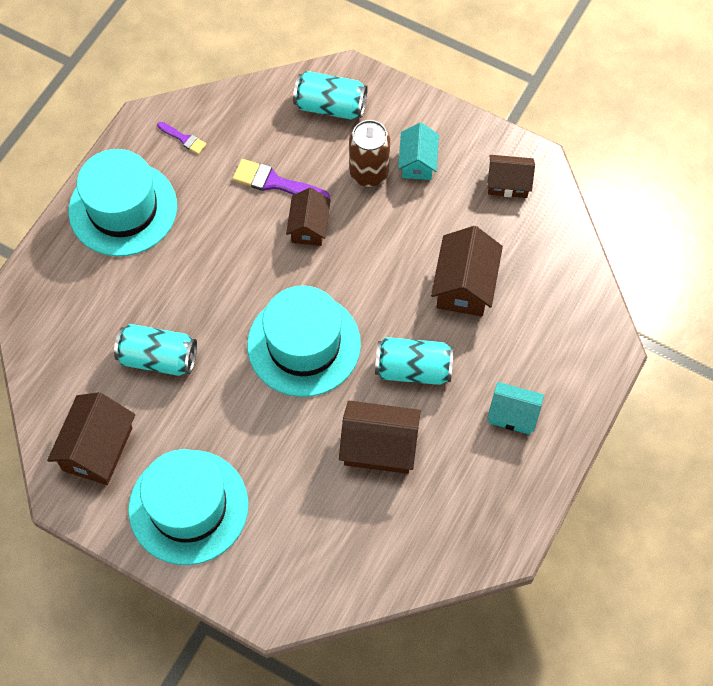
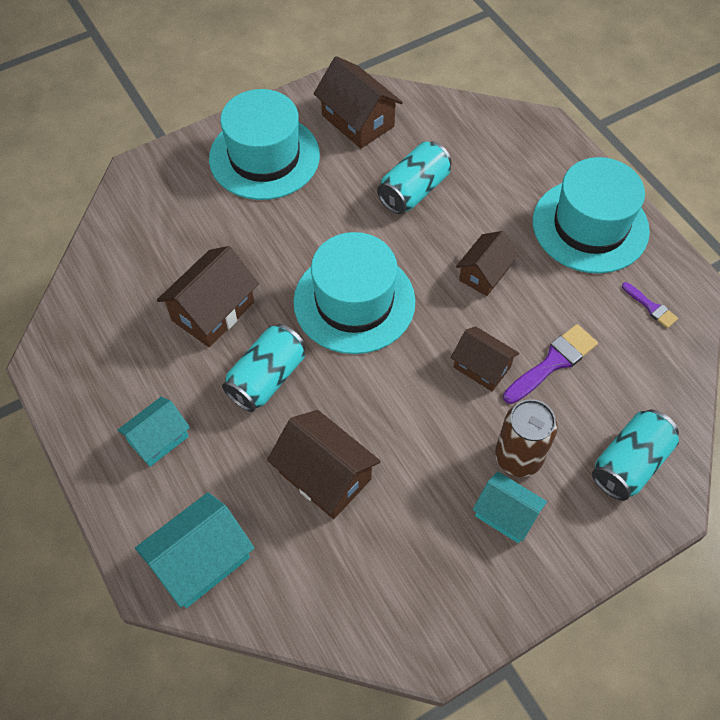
camera: 120 degrees right, 5 degrees down
purple brush [157,122,207,154] -> purple brush turned 105 degrees counterclockwise [622,282,678,328]
brown house [487,155,535,198] -> brown house moved to [456,231,518,296]
none -> turquoise house [135,492,254,608]

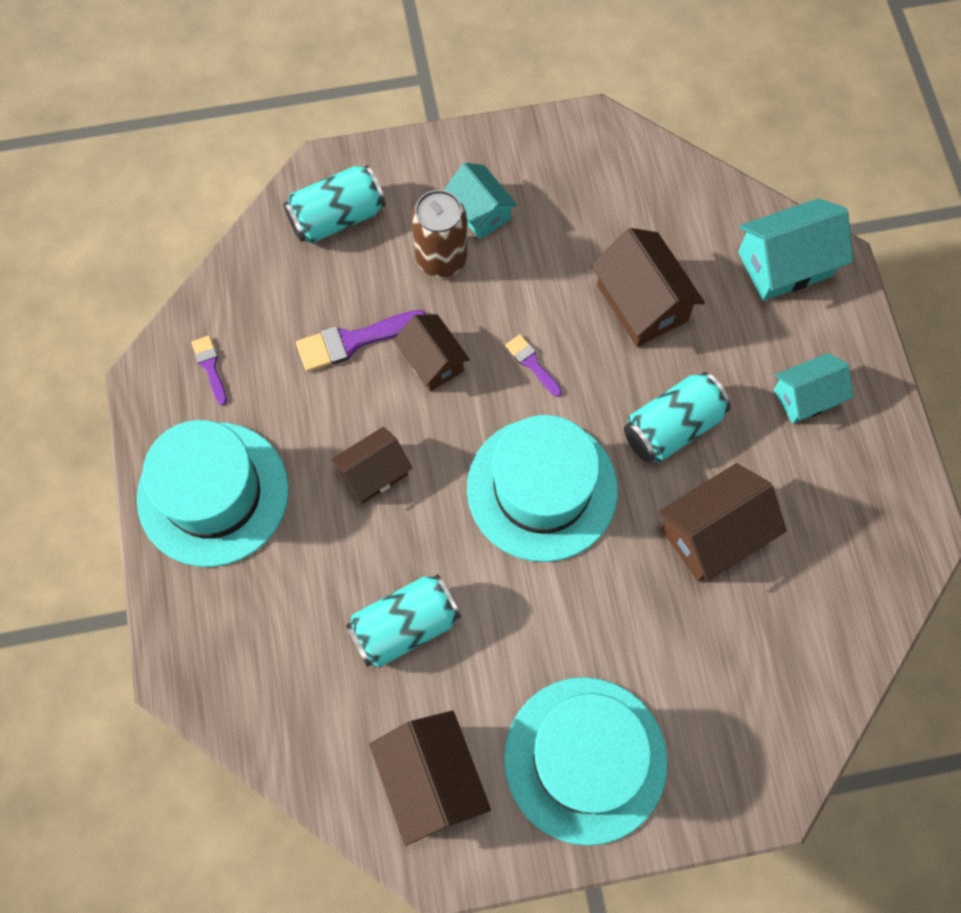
camera: 160 degrees left, 10 degrees up
none -> purple brush [505,334,562,397]

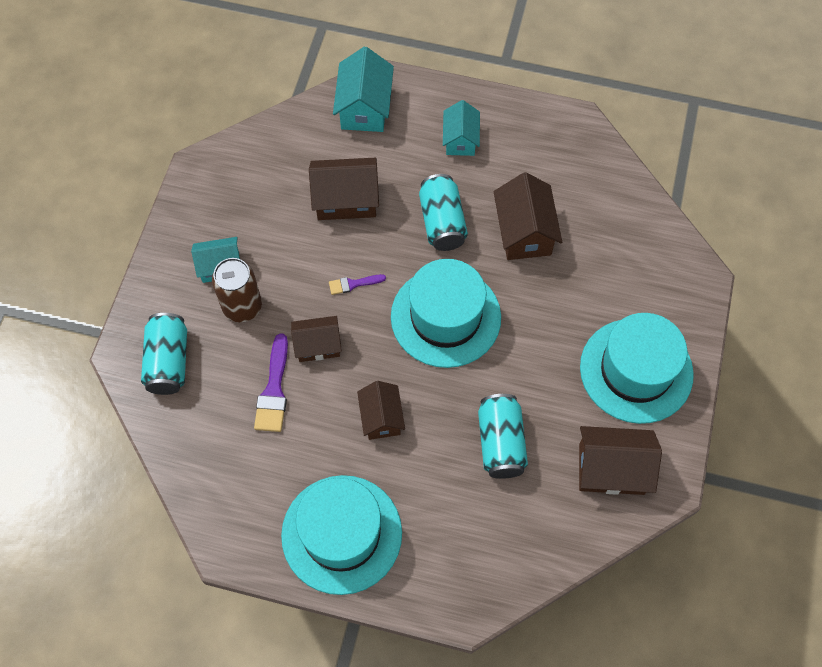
camera: 65 degrees left, 5 degrees down
purple brush [191,335,227,405] -> none

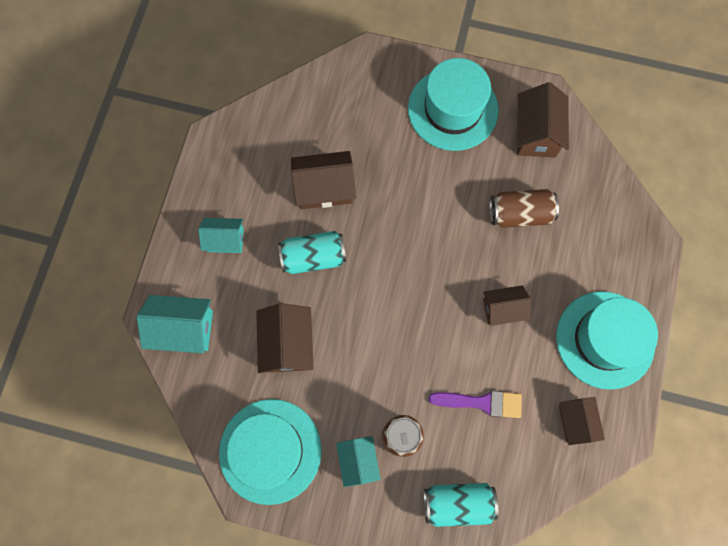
camera: 90 degrees left, 10 degrees up
brown house [291,316,342,362] -> brown house moved to [559,397,605,445]
purple brush [329,274,386,295] -> none
turquoise hat [391,259,501,368] -> turquoise hat moved to [219,399,322,505]
turquoise can [478,394,528,479] -> brown can [489,189,559,228]

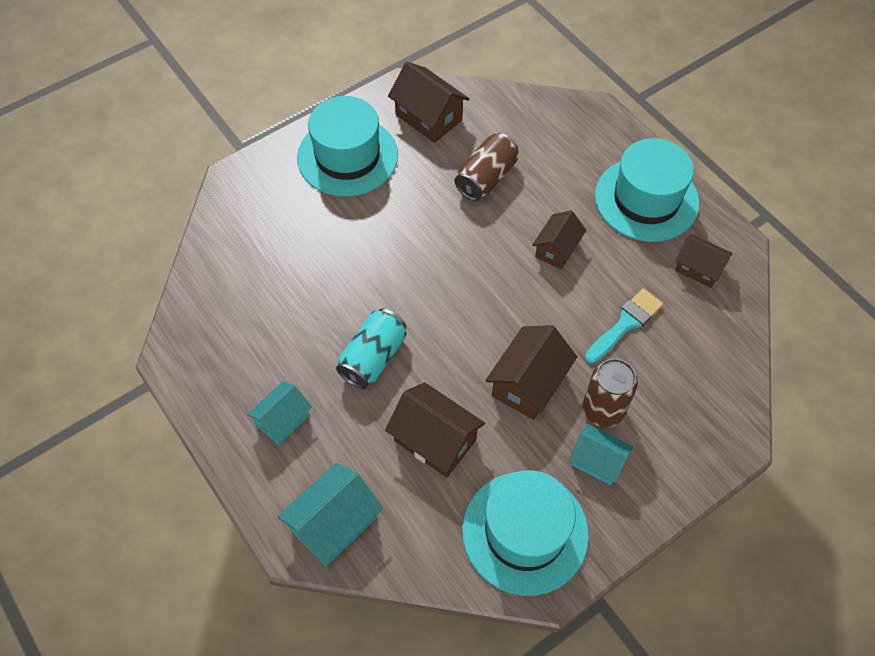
camera: 50 degrees left, 15 degrees down
brown house [291,151,356,209] -> brown house moved to [485,325,577,420]
turquoise can [424,483,498,527] -> none
purple brush [428,391,522,418] -> turquoise brush [585,288,663,364]

